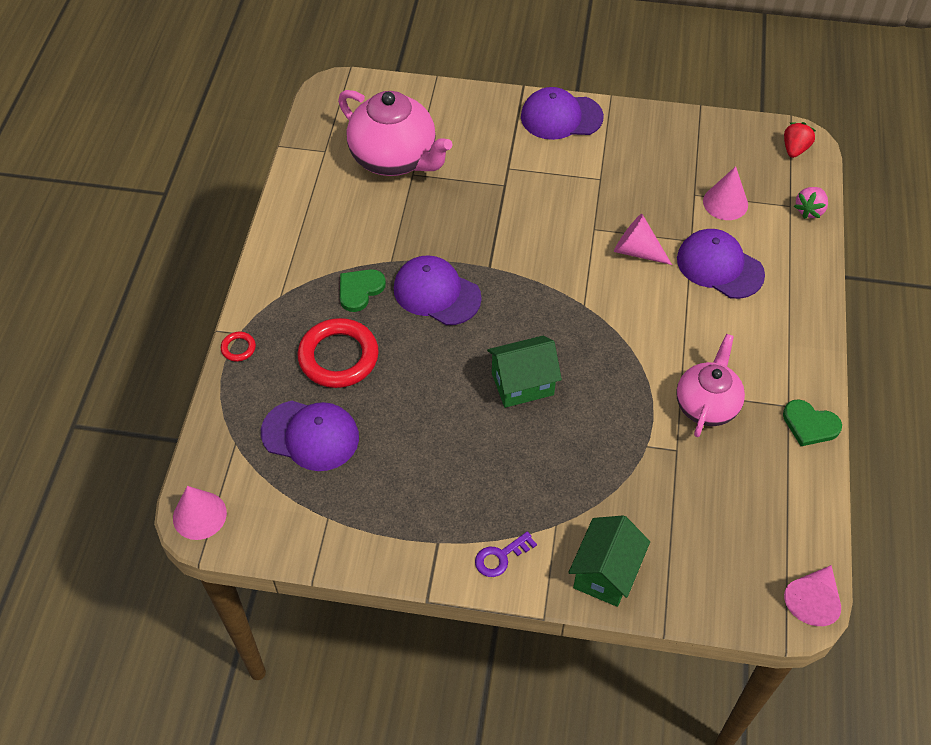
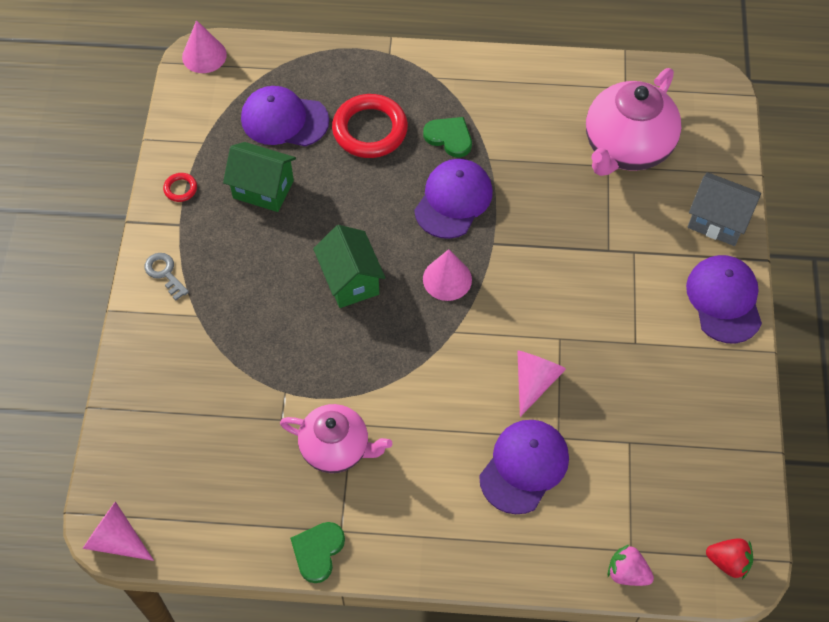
camera: 85 degrees right, 5 degrees up
red ring [221,332,256,362] -> red ring moved to [163,173,197,202]
purple cap [261,401,359,471] -> purple cap turned 90 degrees clockwise [241,86,329,146]
purple key [475,531,537,577] -> grey key [144,253,189,300]
green house [568,515,650,607] -> green house moved to [223,142,296,212]
pink cone [703,166,748,220] -> pink cone moved to [423,249,472,301]
none -> grey house [688,172,761,246]

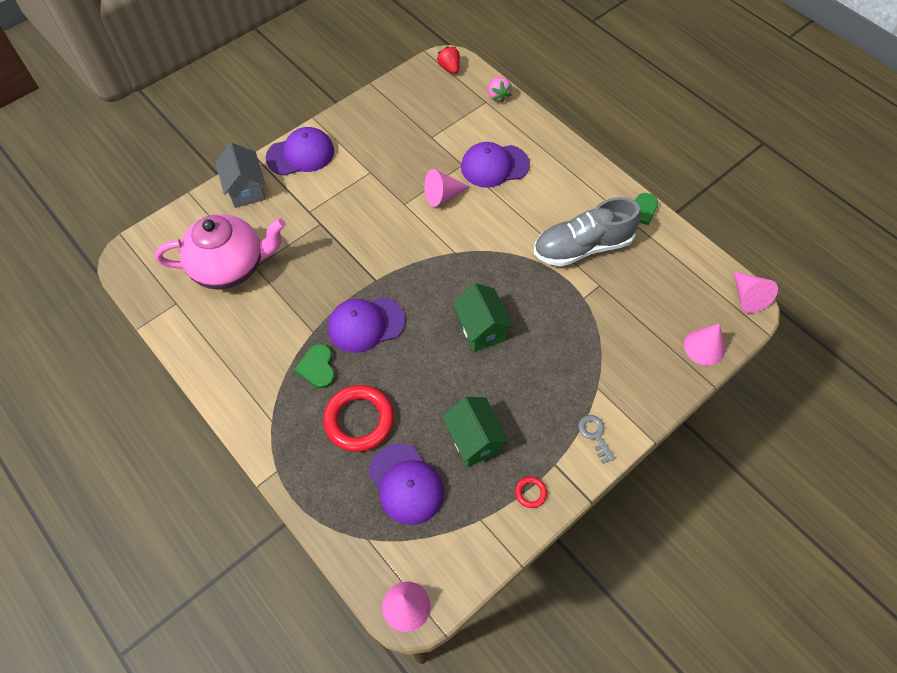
camera: 135 degrees left, 0 degrees up
grey key [144,253,189,300] -> grey key turned 150 degrees clockwise [578,415,616,464]
pink teapot [280,404,392,473] -> grey shoe [534,197,641,267]
green house [313,225,385,308] -> green house turned 45 degrees counterclockwise [453,283,514,352]
pink cone [423,249,472,301] -> pink cone moved to [684,324,725,365]
purple cap [686,255,762,344] -> purple cap turned 150 degrees counterclockwise [265,127,334,176]

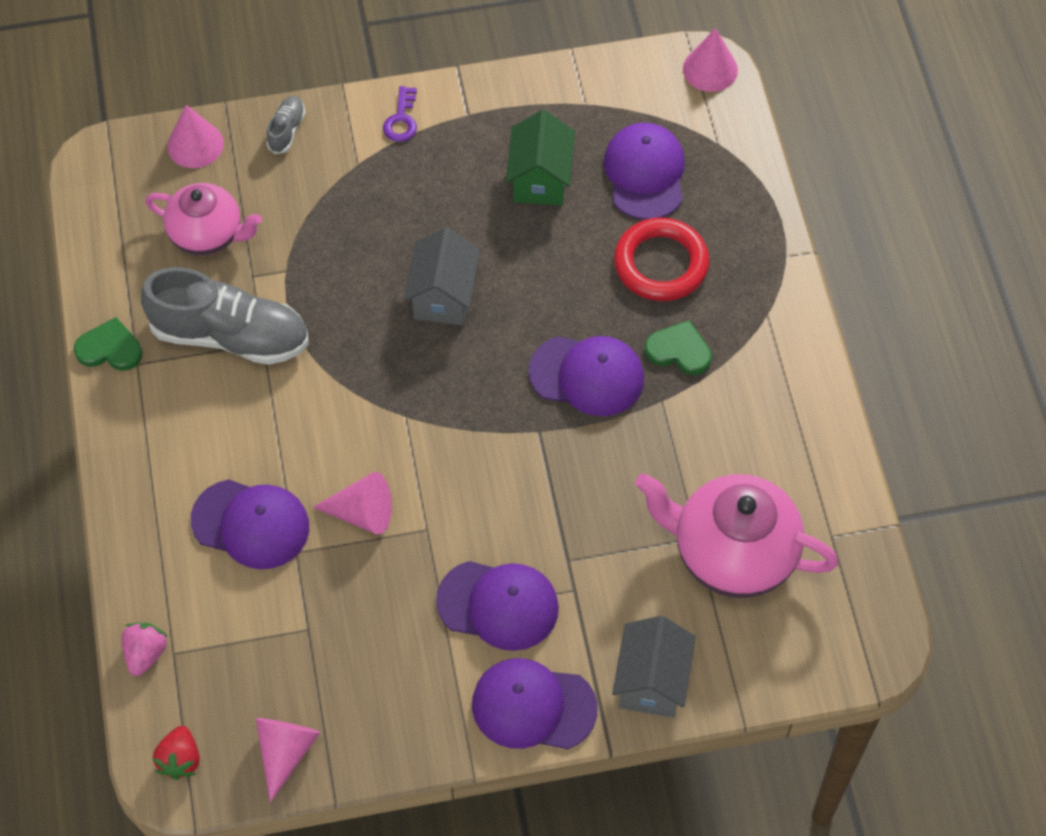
camera: 150 degrees left, 0 degrees up
green heart [294,344,335,389] -> green heart turned 90 degrees counterclockwise [644,320,712,375]
green house [453,283,514,352] -> grey house [404,228,480,325]
red ring [515,477,547,508] -> none
grey key [578,415,616,464] -> purple key [383,86,417,142]
pink cone [733,271,778,313] -> pink cone moved to [256,718,320,802]
none -> pink teapot [145,183,262,255]
none -> grey shoe [266,96,305,154]
none -> purple cap [436,561,559,651]

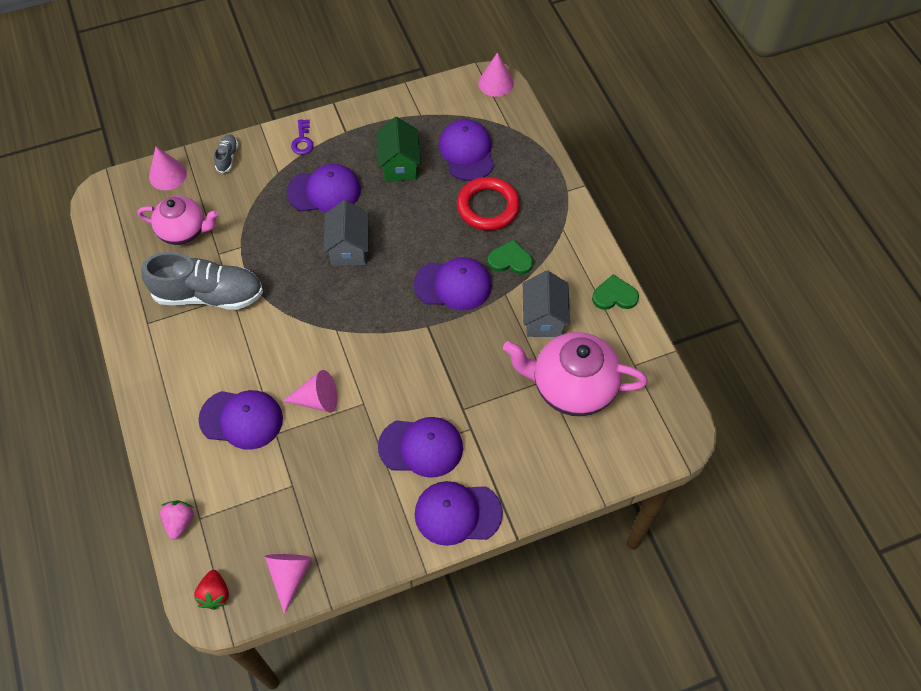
camera: 10 degrees left, 0 degrees up
green heart [74,317,142,371] -> green heart moved to [592,274,639,310]
grey house [612,616,696,718] -> grey house moved to [523,271,570,337]
none -> purple cap [286,164,361,212]

